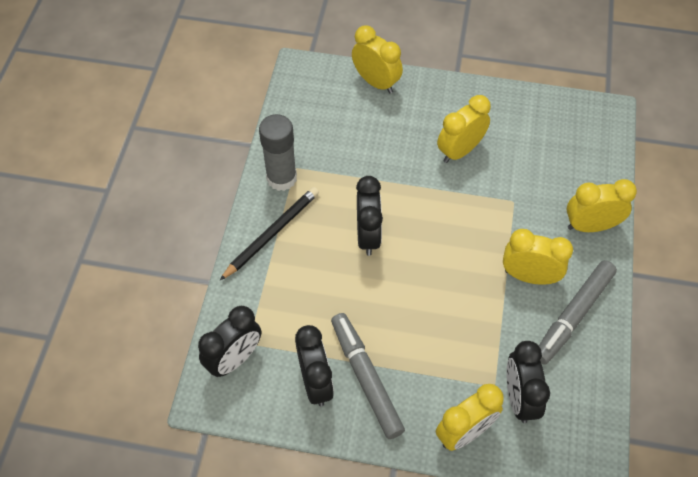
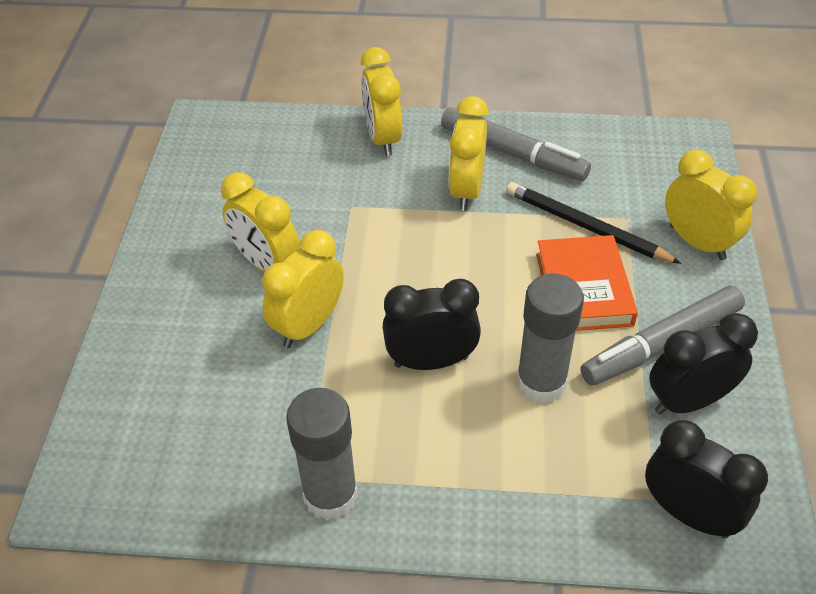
camera: 95 degrees left, 10 degrees down
black pencil [219,187,319,281] -> black pencil moved to [506,182,681,264]
yellow clock [352,25,403,93] -> yellow clock moved to [262,230,344,348]
black clock [506,341,550,423] -> none
none -> grey glue stick [516,274,584,404]
none -> orange book [536,235,638,331]

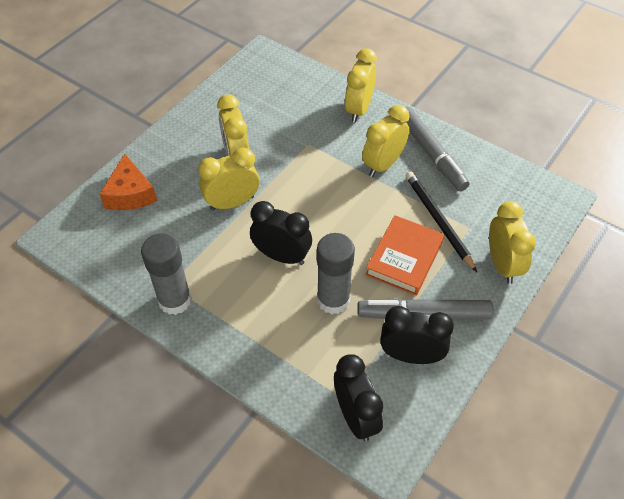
camera: 30 degrees right, 5 degrees up
none -> orange cheese [99,154,157,210]

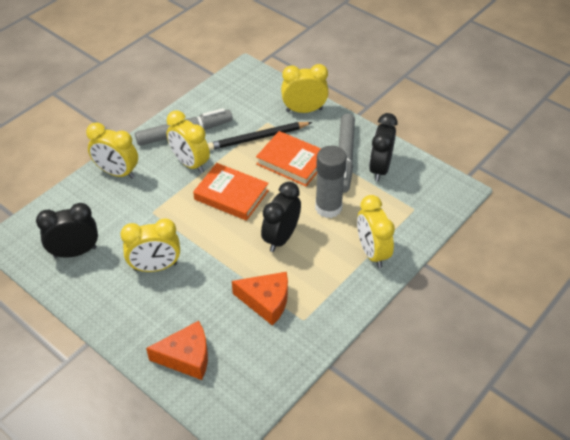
camera: 85 degrees left, 5 degrees down
grey glue stick [141,233,192,315] -> none
yellow clock [198,147,259,211] -> yellow clock moved to [357,195,395,268]
black clock [334,354,383,442] -> black clock moved to [36,203,98,258]
none -> orange book [193,163,269,221]
none -> orange cheese [232,272,288,326]

